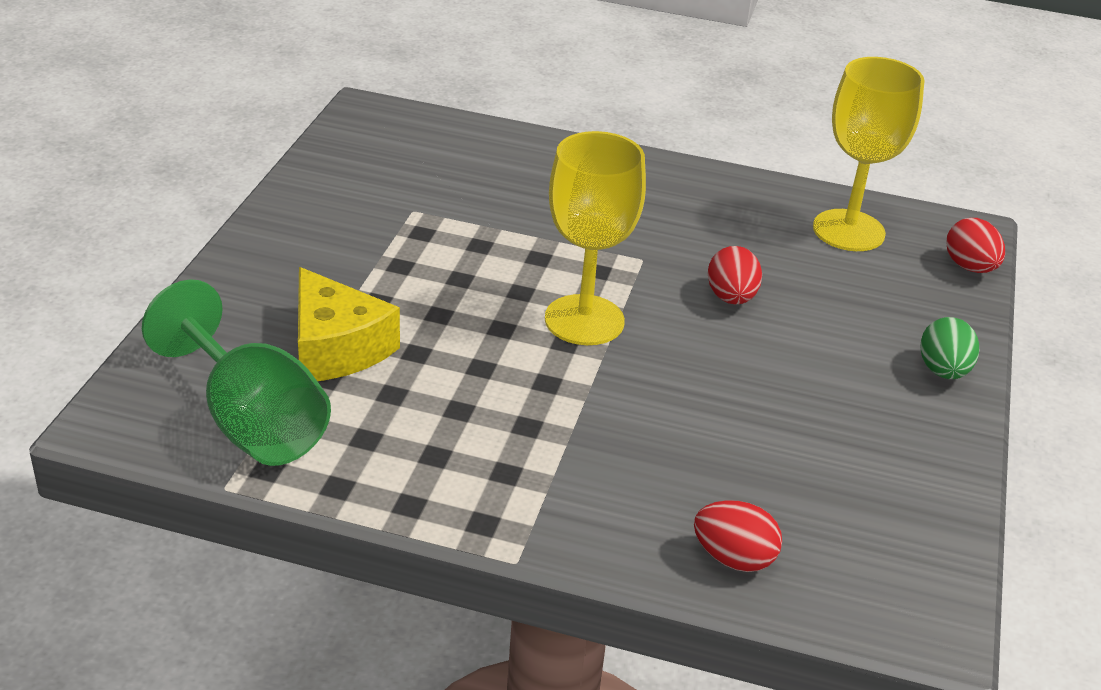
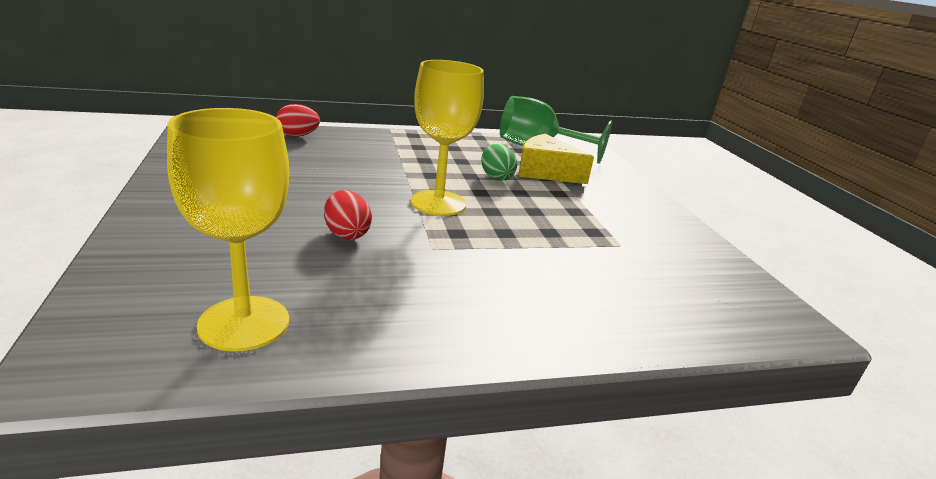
camera: 150 degrees right, 10 degrees down
green egg [920,317,979,379] -> green egg moved to [481,144,517,181]
red egg [946,218,1005,273] -> none

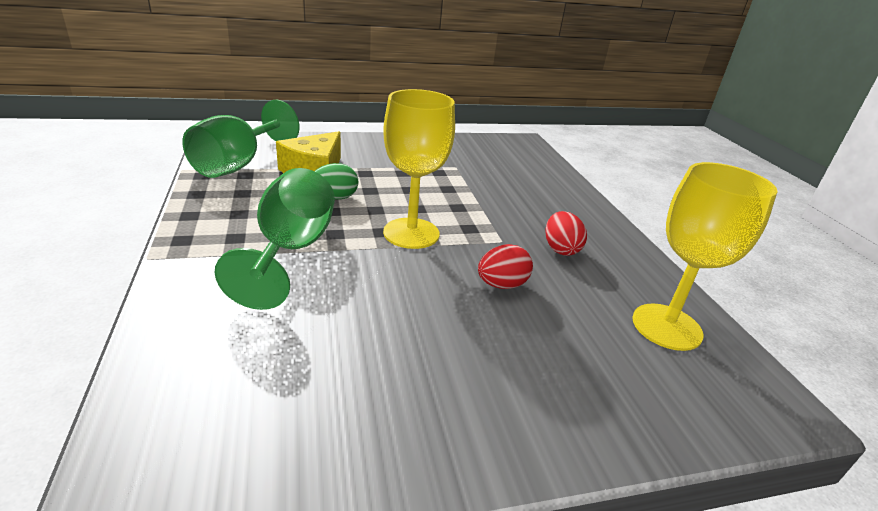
camera: 90 degrees left, 5 degrees up
red egg [276,104,320,137] -> red egg moved to [545,211,587,256]
none -> green goblet [215,168,335,310]

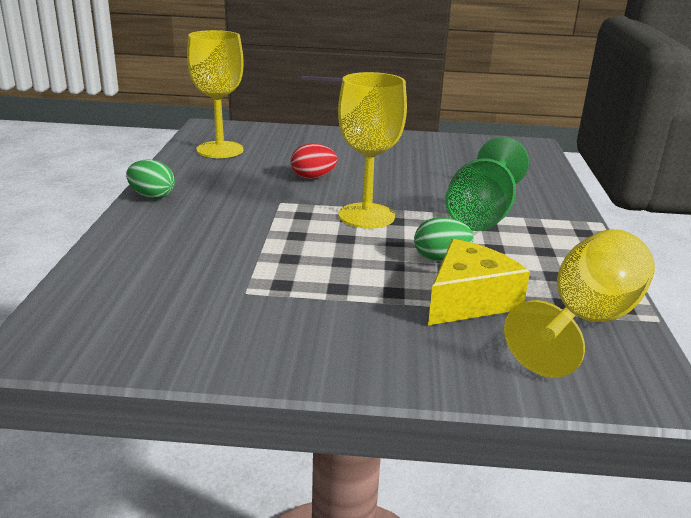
camera: 160 degrees left, 5 degrees down
green goblet [182,100,300,178] -> yellow goblet [504,229,655,378]
red egg [545,211,587,256] -> none
none -> green egg [126,159,175,199]

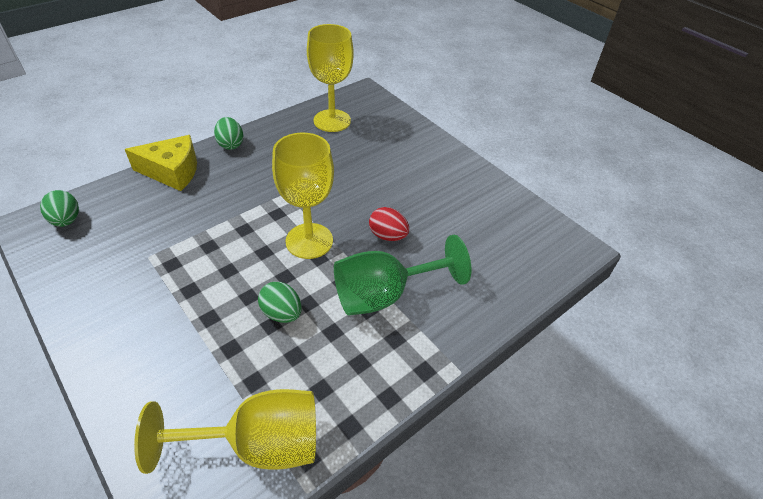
camera: 45 degrees right, 20 degrees up
red egg [291,143,337,179] -> red egg moved to [369,207,409,241]
yellow cheese [428,239,530,325] -> yellow cheese moved to [125,135,197,191]
none -> green egg [40,190,79,227]

